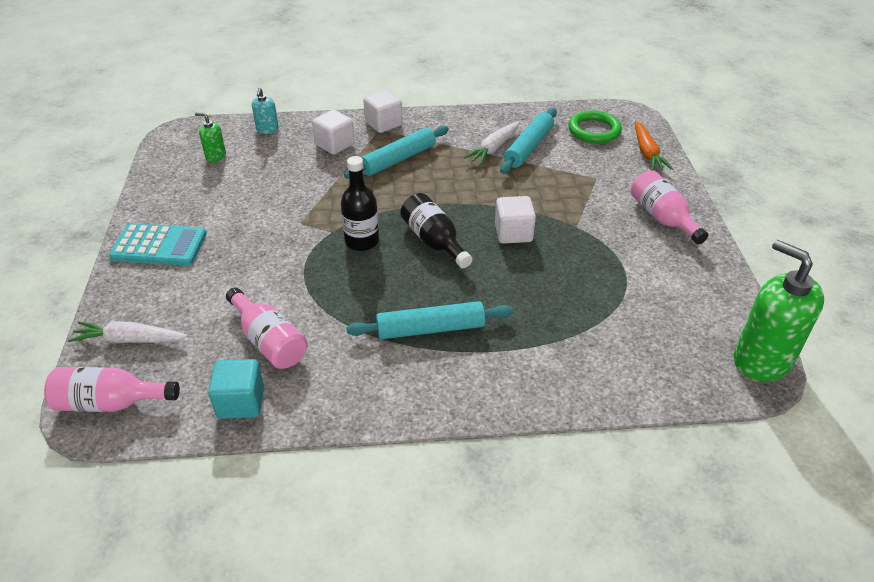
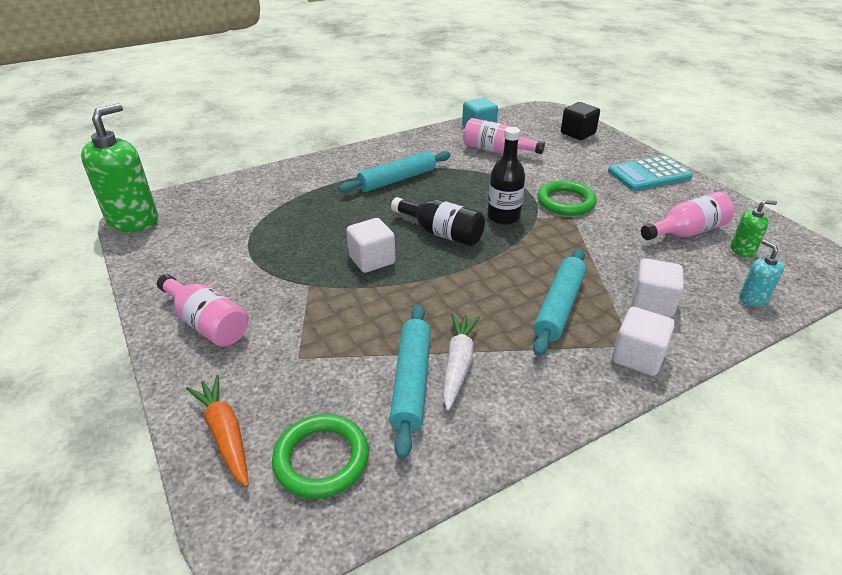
camera: 155 degrees right, 5 degrees down
pink bottle [44,367,180,412] -> pink bottle moved to [641,192,734,240]
white carrot [68,321,188,343] -> black cube [561,102,600,140]
green soap dispenser [734,240,824,381] -> green soap dispenser turned 90 degrees counterclockwise [81,103,158,232]
none -> green ring [537,180,597,216]

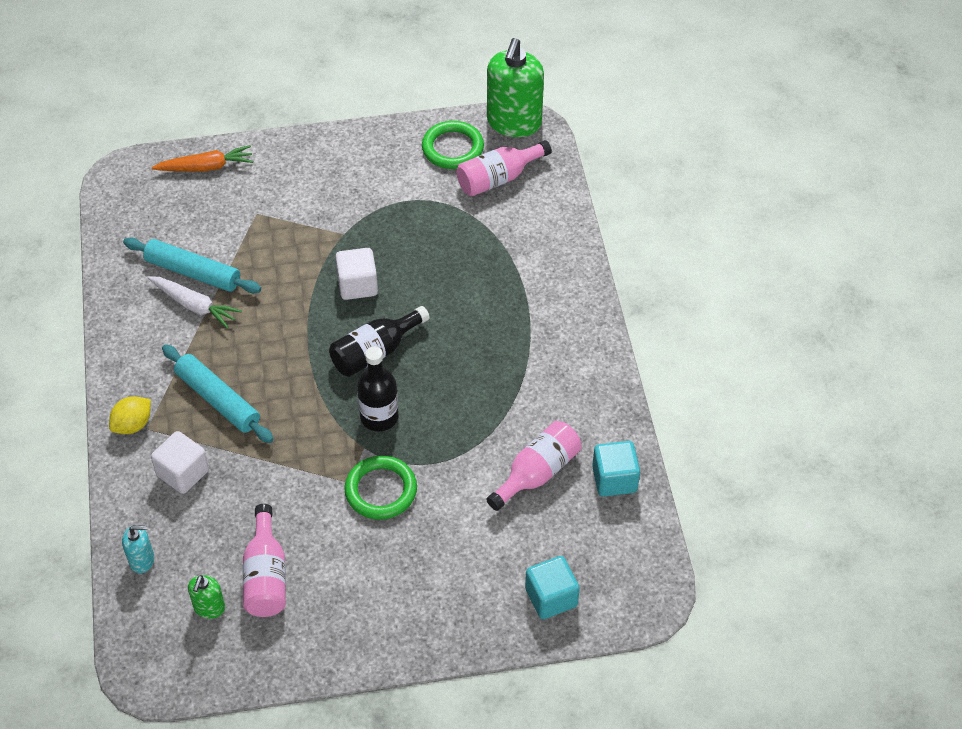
camera: 110 degrees right, 15 degrees up
green soap dispenser [81,103,158,232] -> green soap dispenser turned 60 degrees clockwise [487,38,544,137]
pink bottle [157,274,248,347] -> pink bottle moved to [457,140,552,196]
green ring [272,414,369,499] -> green ring moved to [422,121,484,169]
turquoise rolling pin [339,151,451,193] -> none
black cube [561,102,600,140] -> turquoise cube [525,556,580,619]
turquoise calculator [608,155,693,191] -> none
white cube [612,307,675,376] -> yellow lemon [109,396,151,434]

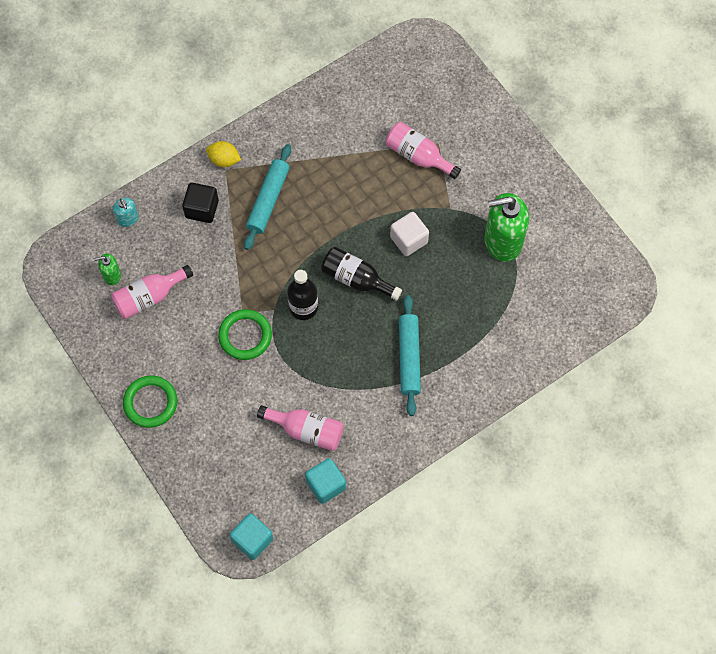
camera: 65 degrees right, 15 degrees up
turquoise rolling pin [123,237,261,293] -> turquoise rolling pin moved to [399,295,421,416]
white carrot [147,276,242,329] -> none
orange carrot [151,145,253,171] -> none
white cube [151,431,209,494] -> black cube [182,183,219,223]
green ring [422,121,484,169] -> green ring moved to [123,375,178,428]
pink bottle [457,140,552,196] -> pink bottle moved to [386,122,461,179]
green soap dispenser [487,38,544,137] -> green soap dispenser moved to [484,193,529,262]
turquoise cube [525,556,580,619] -> turquoise cube moved to [230,513,273,560]

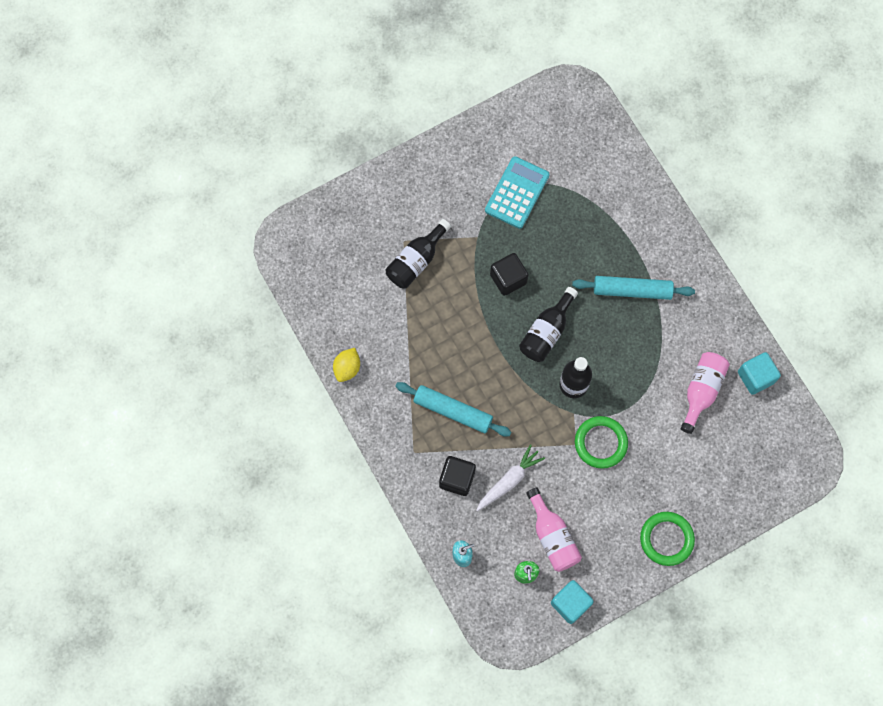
camera: 85 degrees left, 5 degrees up
yellow lemon [206,141,241,167] -> yellow lemon moved to [333,348,360,382]
turquoise cube [230,513,273,560] -> turquoise cube moved to [551,580,594,624]
pink bottle [386,122,461,179] -> black bottle [386,219,451,288]
white cube [390,212,429,256] -> black cube [490,253,528,296]
green soap dispenser [484,193,529,262] -> turquoise calculator [485,156,550,229]
none -> white carrot [476,444,545,511]

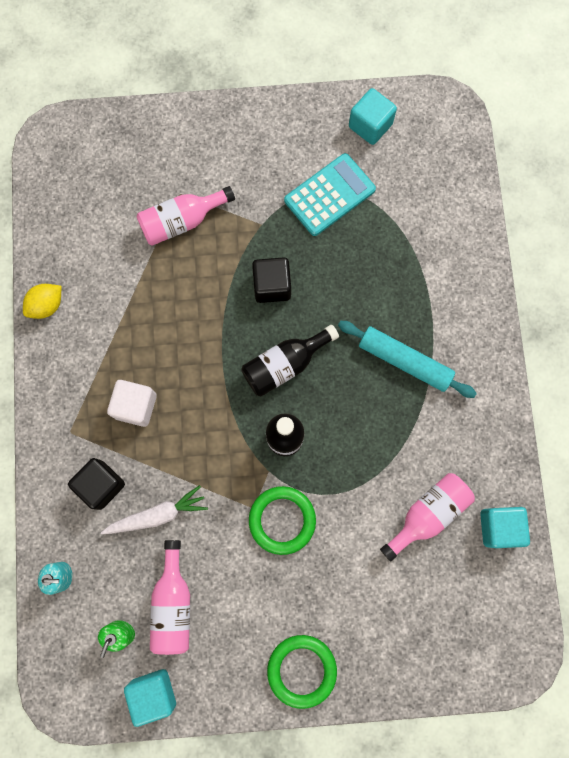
camera: 25 degrees right, 5 degrees up
black bottle [386,219,451,288] -> pink bottle [136,186,235,246]
turquoise rolling pin [395,382,511,437] -> white cube [107,380,157,427]
none -> turquoise cube [349,88,397,145]

